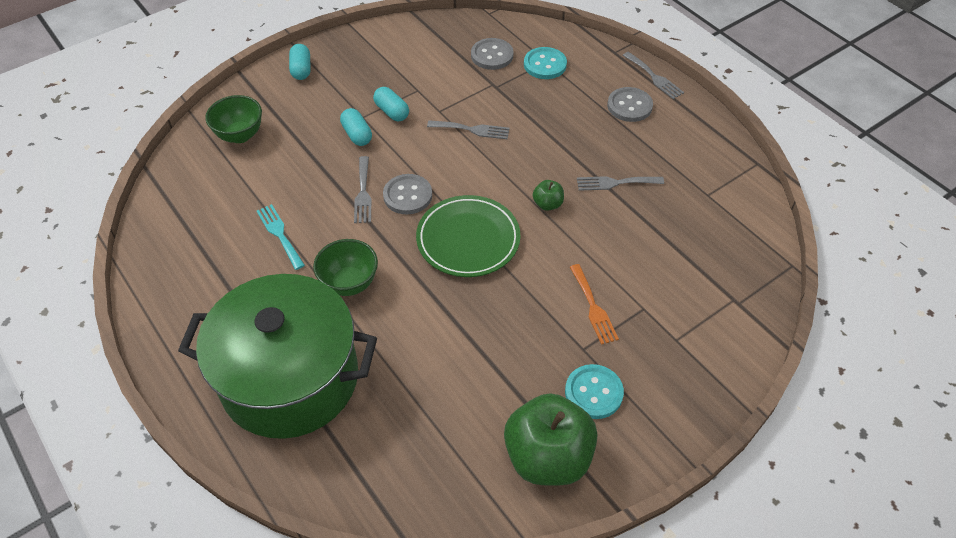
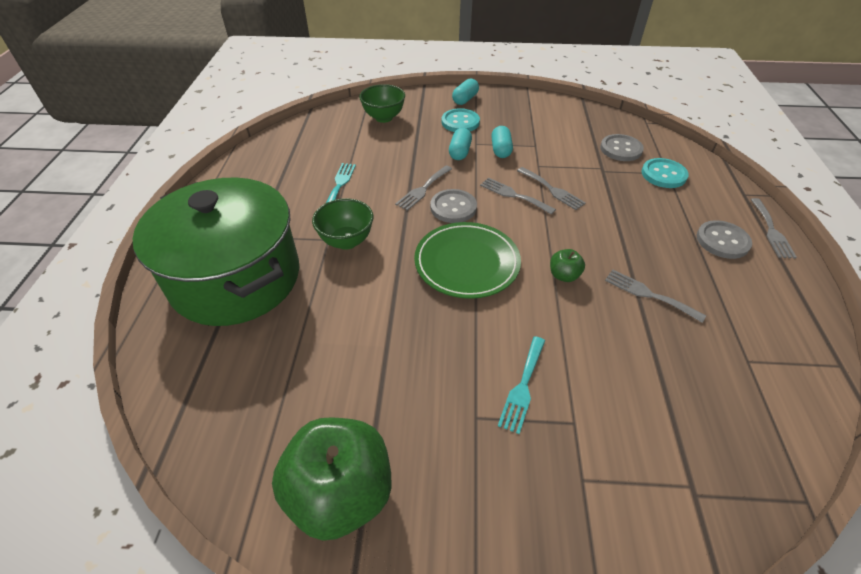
camera: 40 degrees right, 5 degrees down
turquoise button [565,364,624,419] -> turquoise button moved to [441,108,480,132]
orange fork [570,264,619,345] -> turquoise fork [498,336,545,434]
none -> grey fork [480,177,556,215]

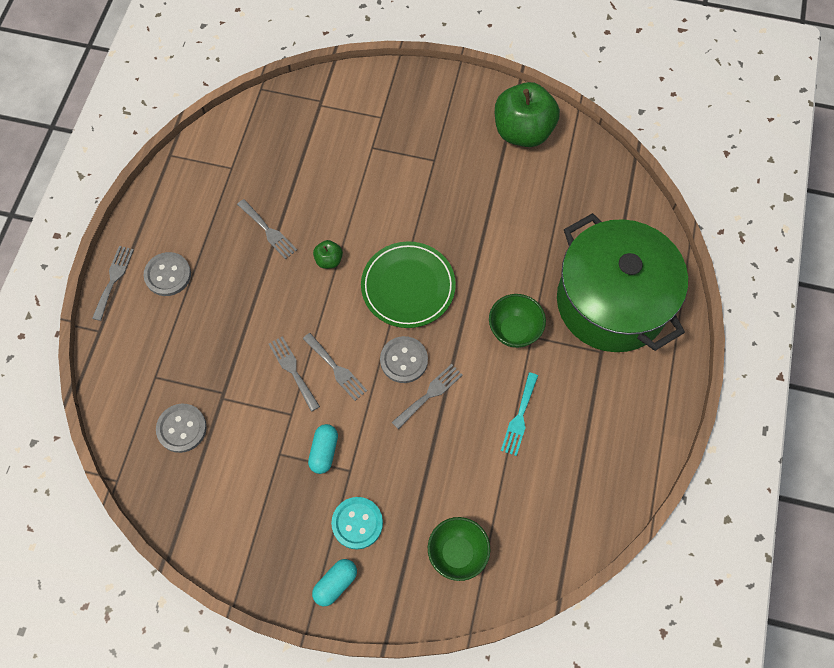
camera: 170 degrees left, 20 degrees up
turquoise capsule [449,128,472,160] -> none
turquoise fork [498,336,545,434] -> none
turquoise button [642,158,689,188] -> none

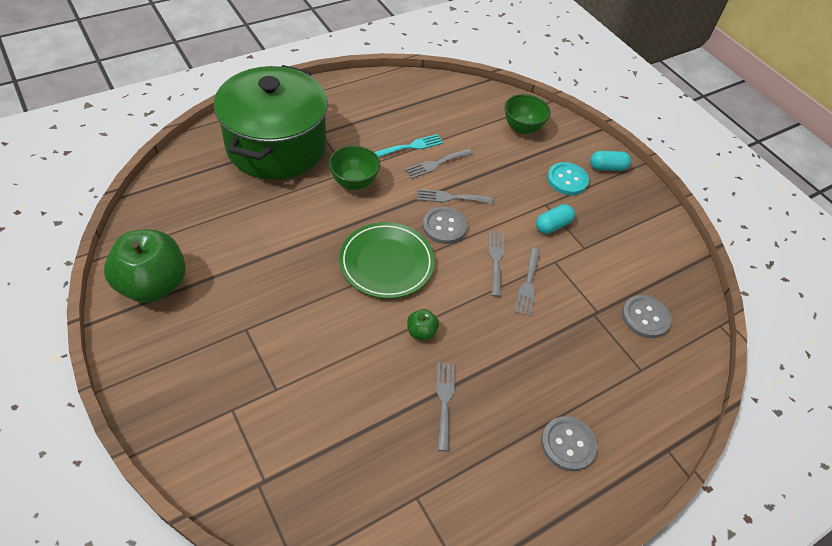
camera: 140 degrees left, 15 degrees down
grey fork [92,246,134,321] -> grey fork moved to [405,148,472,179]

